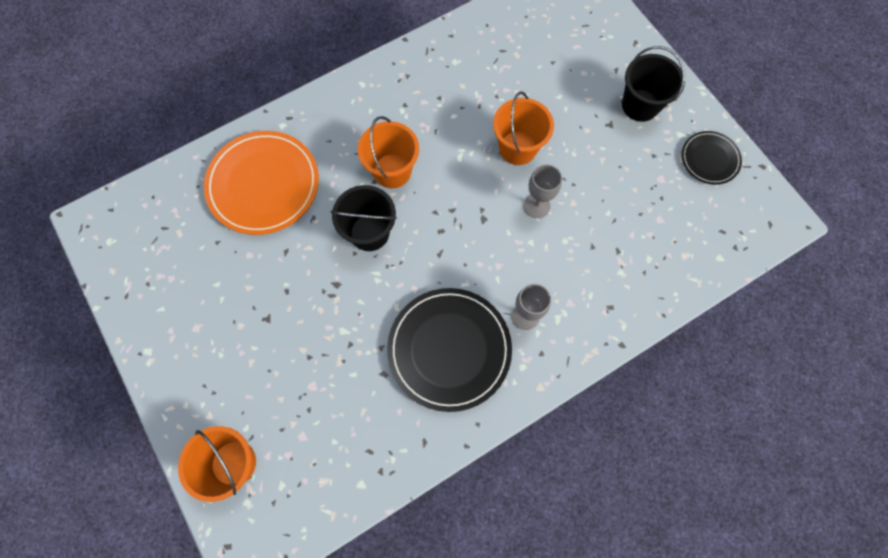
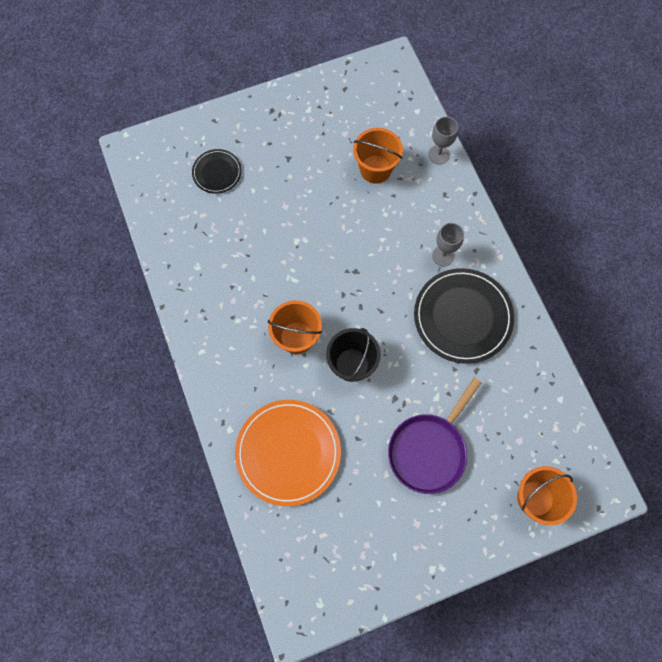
camera: 80 degrees left, 0 degrees up
orange bucket [493,92,554,165] -> orange bucket moved to [353,128,403,184]
grey goblet [524,164,562,218] -> grey goblet moved to [428,117,458,164]
black bucket [622,46,685,122] -> none
black plate [681,131,742,185] -> black plate moved to [192,149,242,194]
none -> purple pan [388,378,482,494]

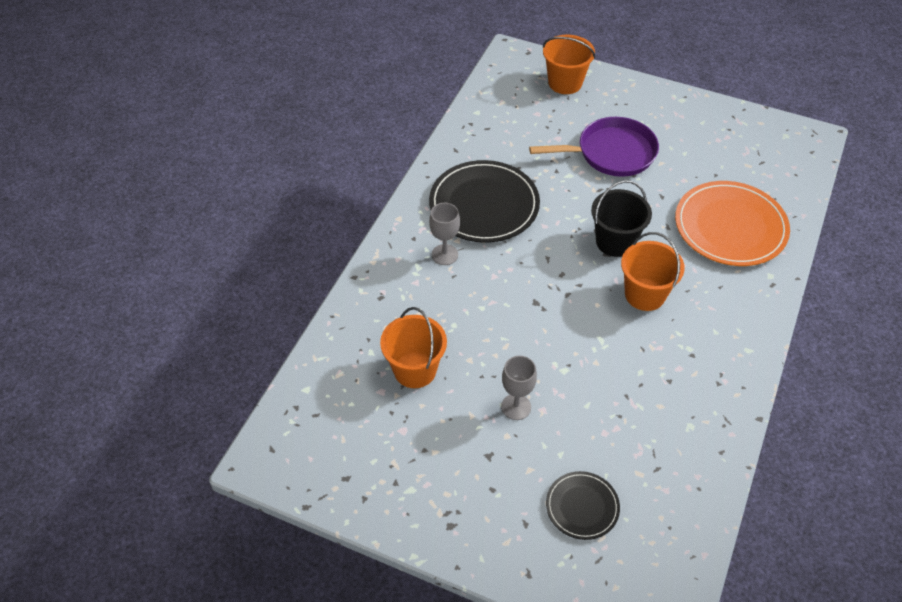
camera: 135 degrees left, 20 degrees down
grey goblet [428,117,458,164] -> grey goblet moved to [501,356,537,420]

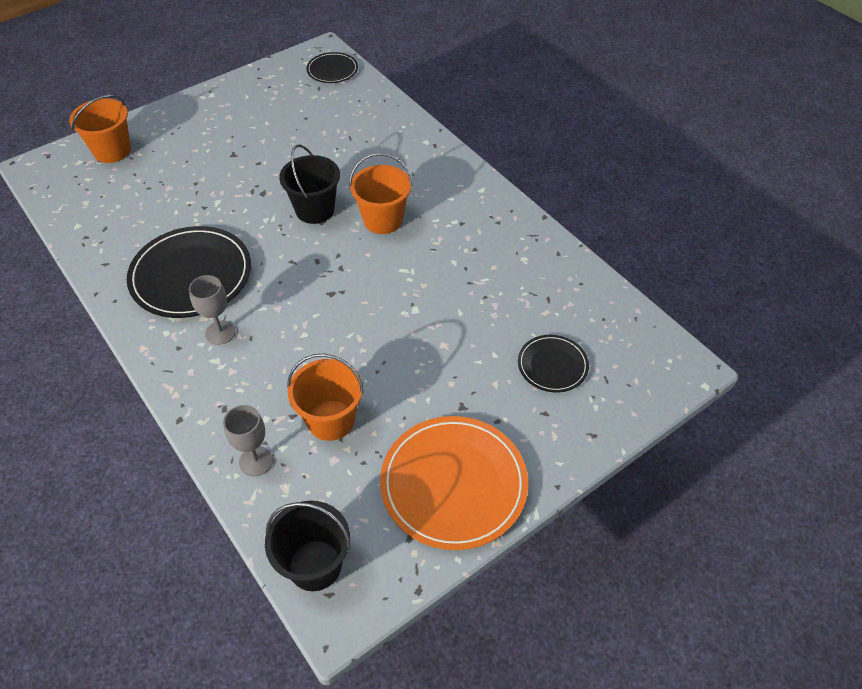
camera: 60 degrees left, 0 degrees up
grey goblet [501,356,537,420] -> grey goblet moved to [223,405,273,476]
purple pan [529,117,659,177] -> none
orange plate [675,181,790,266] -> orange plate moved to [380,416,528,550]
none -> black bucket [265,501,351,591]
none -> black plate [306,52,358,83]

